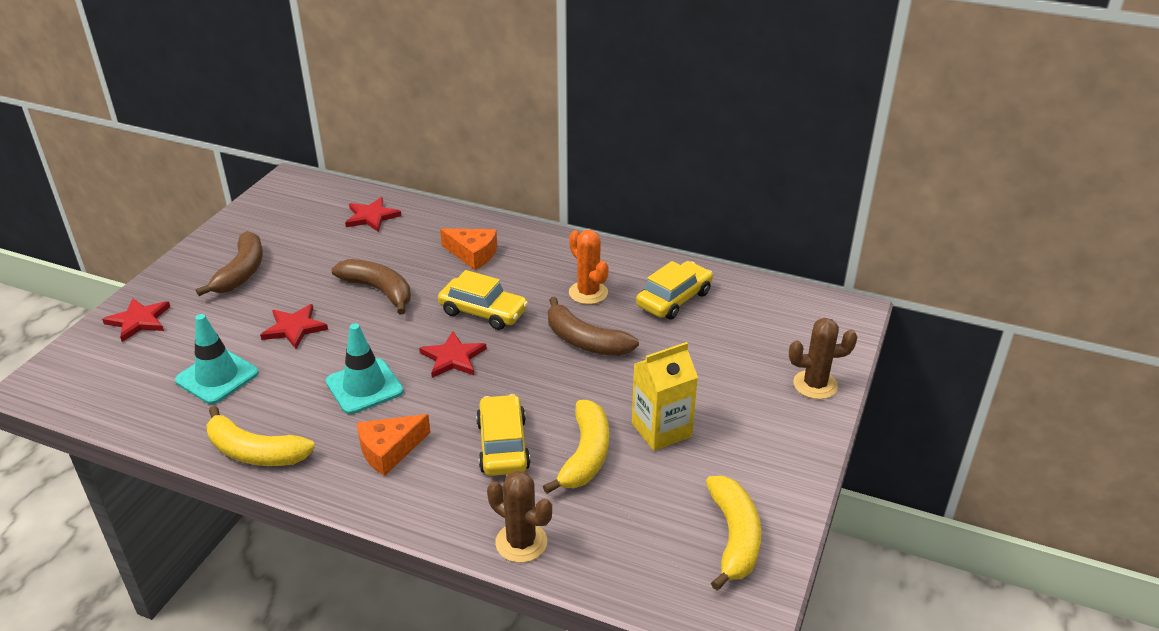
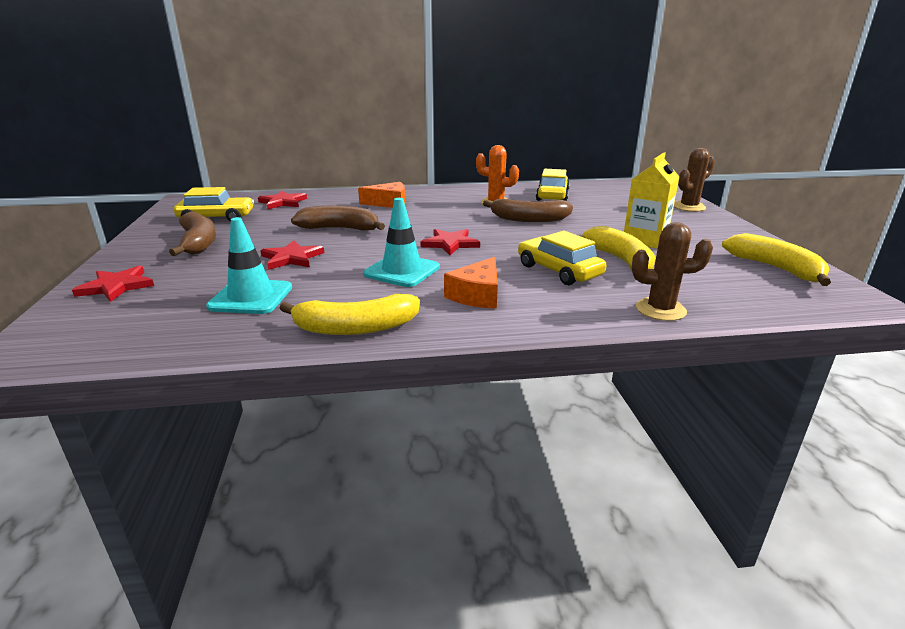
camera: 30 degrees left, 10 degrees down
yellow car [438,270,528,330] -> yellow car moved to [174,187,254,221]

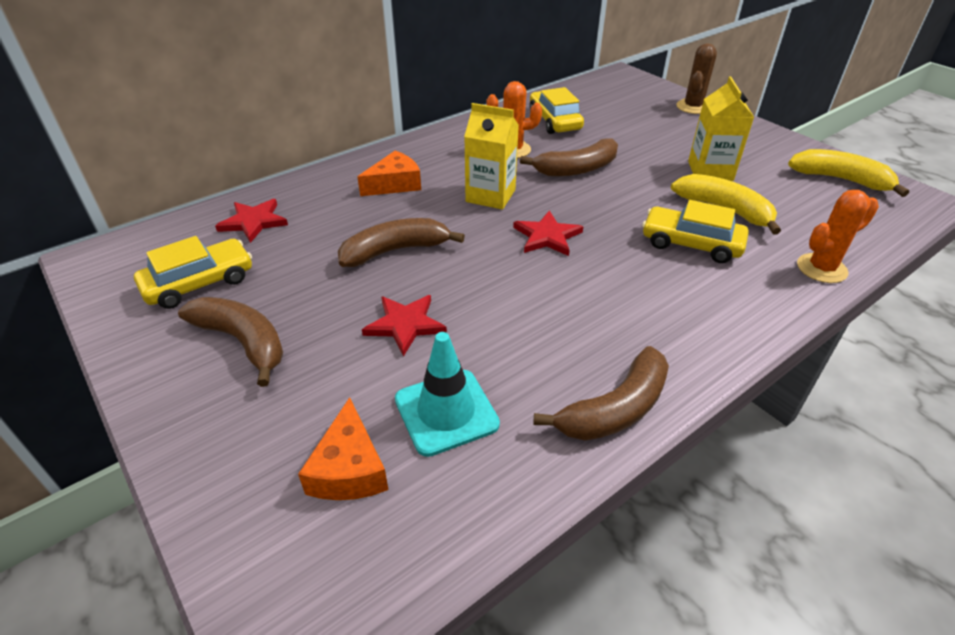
camera: 30 degrees left, 15 degrees up
red star [72,265,154,302] -> none
yellow banana [279,294,420,335] -> brown banana [534,346,669,441]
turquoise traffic cone [363,198,440,287] -> none
orange cheese [444,257,498,309] -> orange cheese moved to [298,397,389,500]
brown cactus [632,222,713,321] -> orange cactus [797,190,879,283]
none -> yellow carton [464,103,519,209]

